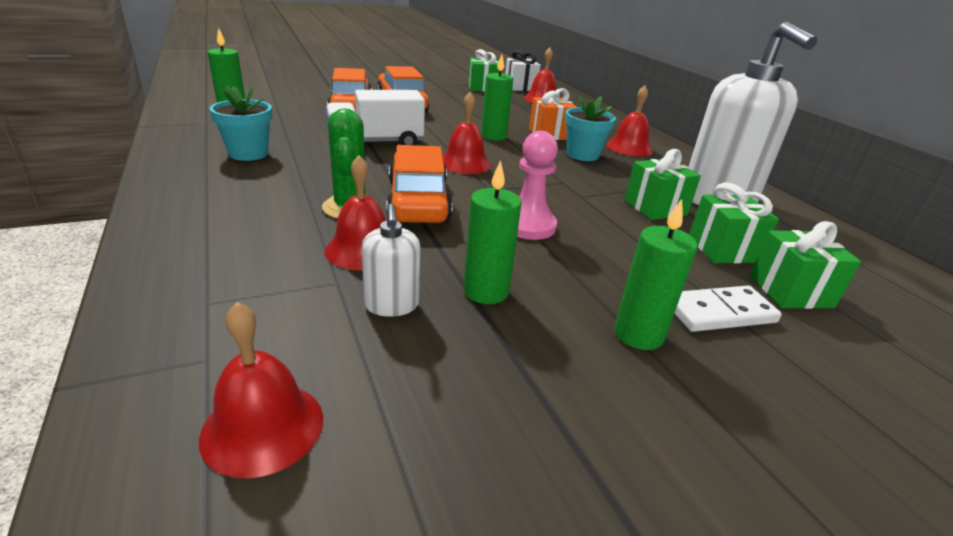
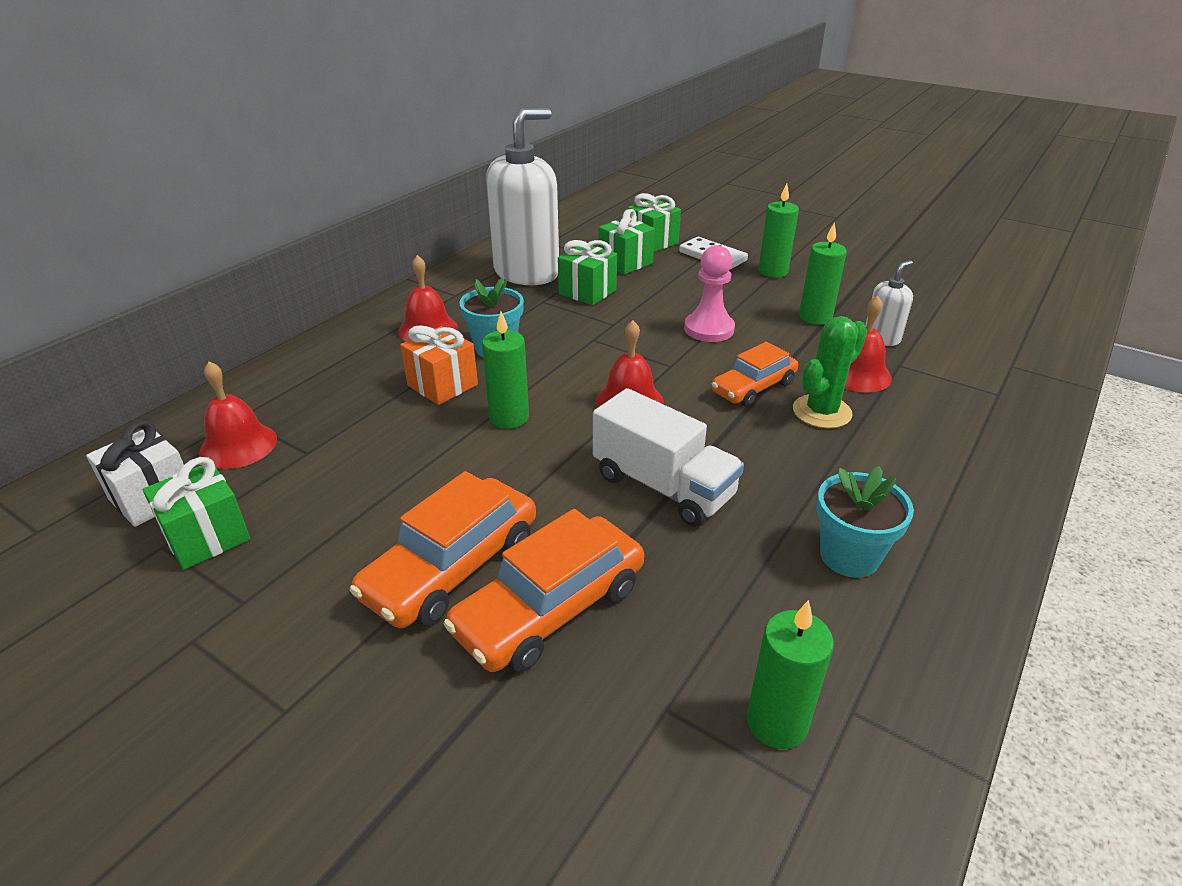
camera: 120 degrees left, 5 degrees up
red bell [199,302,323,478] -> none
orange car [386,145,453,223] -> orange car [712,342,798,407], size x0.66

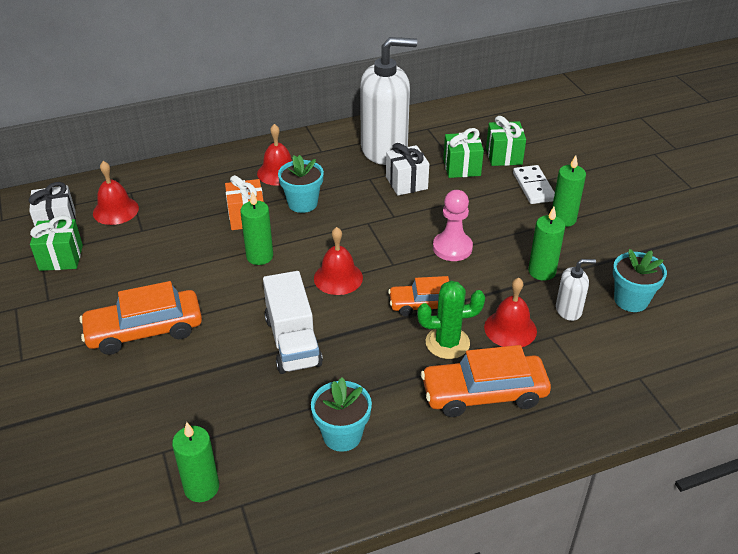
camera: 35 degrees right, 5 degrees up
orange car [443,509,644,672] -> orange car moved to [421,345,551,417]
green gift [558,240,617,305] -> white gift [386,143,429,196]
none -> turquoise flower pot [613,249,667,312]

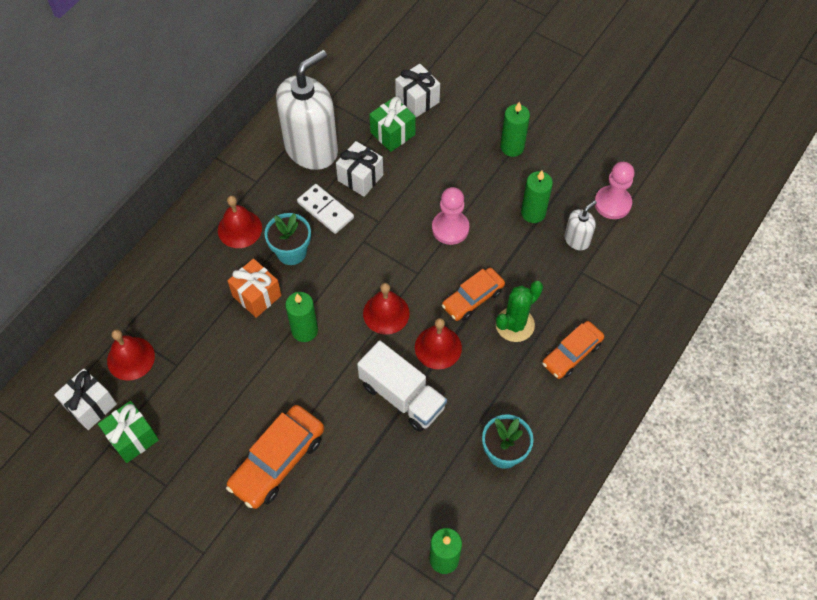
camera: 35 degrees left, 20 degrees up
orange car [421,345,551,417] -> orange car [542,321,604,379], size x0.66
red bell [484,278,537,347] -> red bell moved to [415,318,462,369]
green gift [486,116,526,166] -> white gift [395,64,440,117]
white domino [513,165,555,204] -> white domino moved to [297,184,354,234]
turquoise flower pot [613,249,667,312] -> pink pawn [595,162,634,219]

